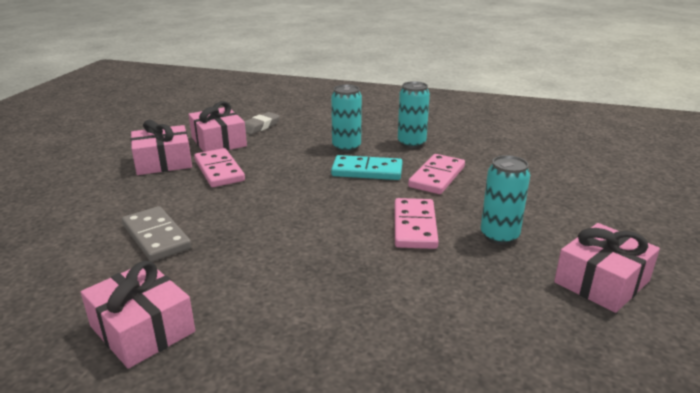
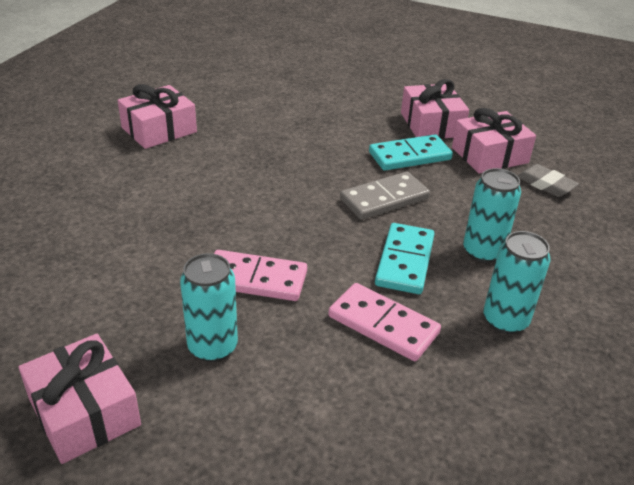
camera: 95 degrees right, 10 degrees up
grey domino [122,206,192,262] -> grey domino moved to [340,172,430,220]
pink domino [194,148,245,187] -> turquoise domino [369,134,453,171]

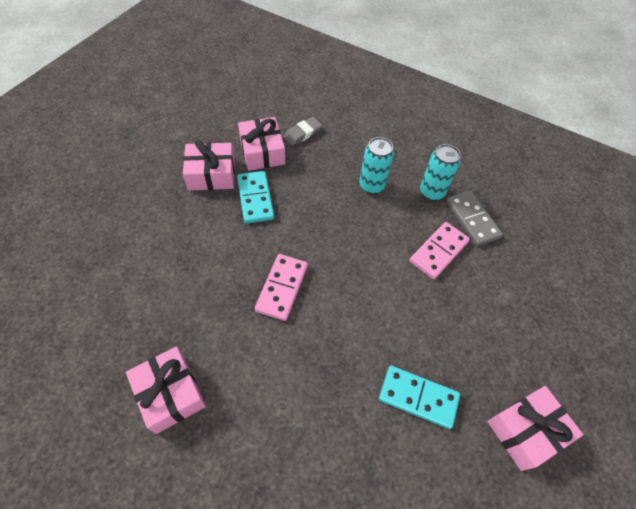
camera: 85 degrees left, 20 degrees up
turquoise can [180,253,238,362] -> none
pink domino [214,250,307,301] -> pink domino moved to [255,254,308,321]
grey domino [340,172,430,220] -> grey domino moved to [446,191,503,246]
turquoise domino [375,223,435,294] -> turquoise domino moved to [379,366,460,429]

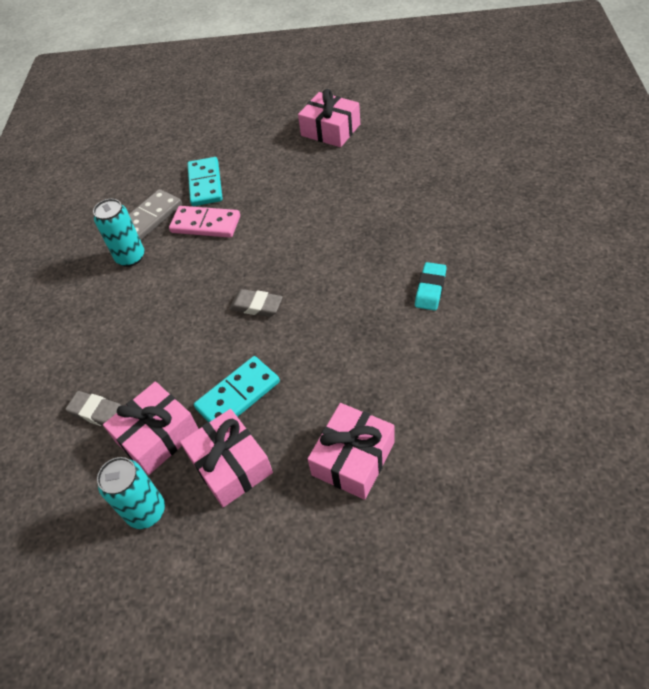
camera: 110 degrees left, 5 degrees down
pink gift [126,346,206,434] -> pink gift moved to [308,403,395,500]
pink domino [255,254,308,321] -> none
turquoise can [359,137,394,194] -> turquoise can moved to [97,457,165,529]
turquoise domino [379,366,460,429] -> turquoise domino moved to [187,157,223,206]
none -> grey eraser [229,289,283,317]
none -> turquoise eraser [415,262,447,311]

